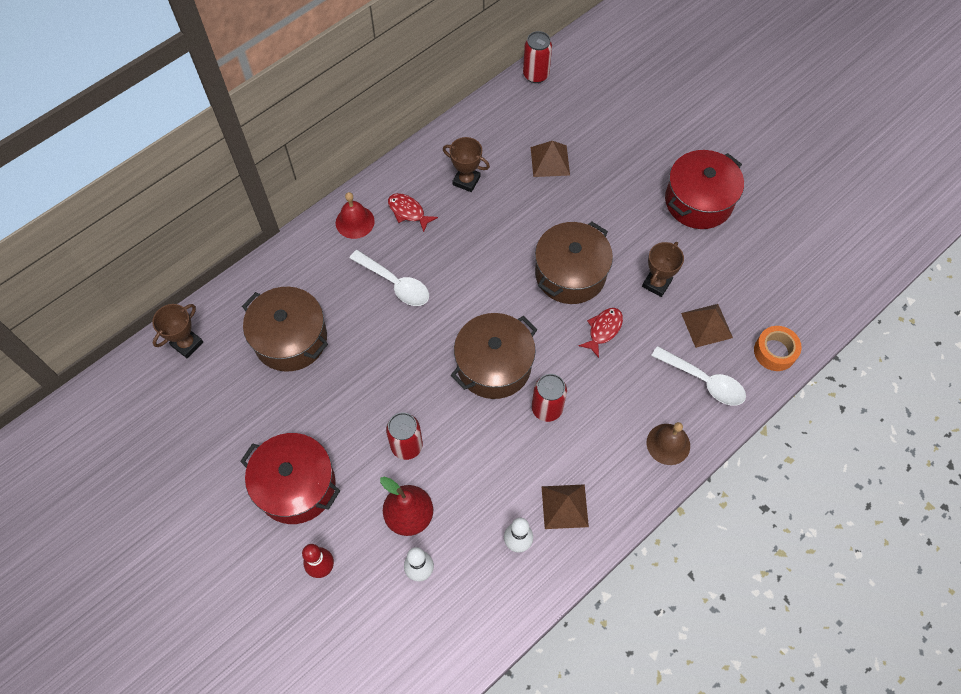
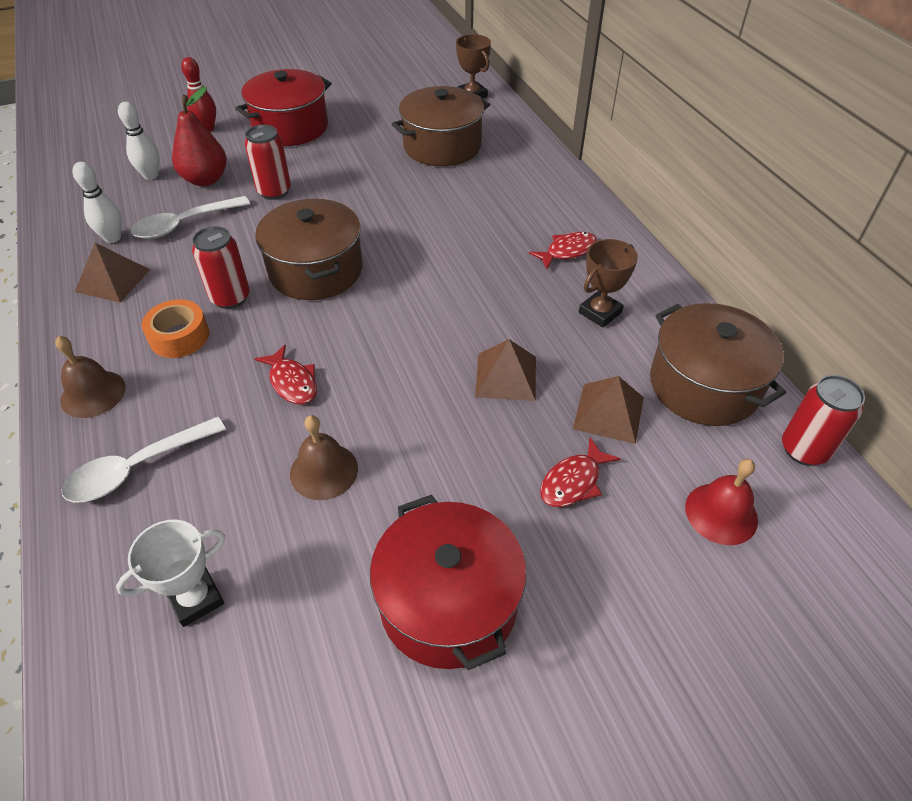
camera: 110 degrees right, 15 degrees down
red bell [336,192,375,239] -> red bell moved to [685,459,758,545]
white spoon [350,250,429,306] -> white spoon moved to [131,196,250,239]
brown pot [535,222,613,304] -> brown pot moved to [650,303,786,426]
brown trophy [642,242,684,297] -> brown bell [290,415,358,500]
brown pyramid [681,304,733,348] -> brown pyramid moved to [475,339,536,401]
orange tape [754,326,802,371] -> orange tape moved to [141,299,209,358]
none -> white trophy [116,520,225,627]
none -> red fish [540,437,621,507]

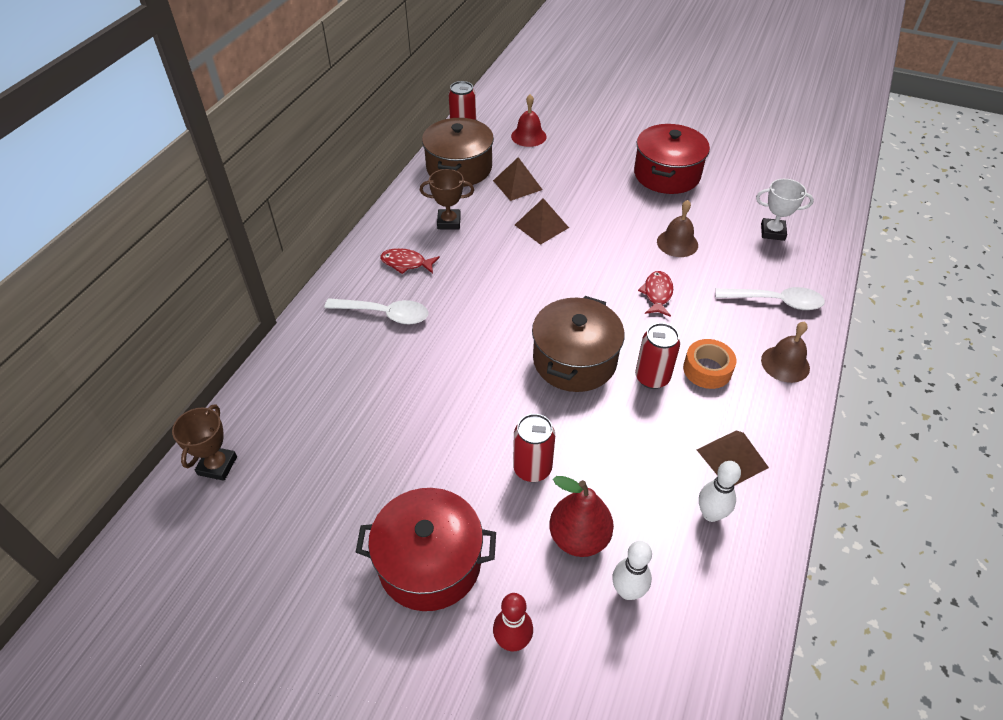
camera: 135 degrees left, 0 degrees up
white spoon [131,196,250,239] -> white spoon moved to [324,298,429,324]
brown pot [392,86,490,166] -> none
red fish [540,437,621,507] -> none

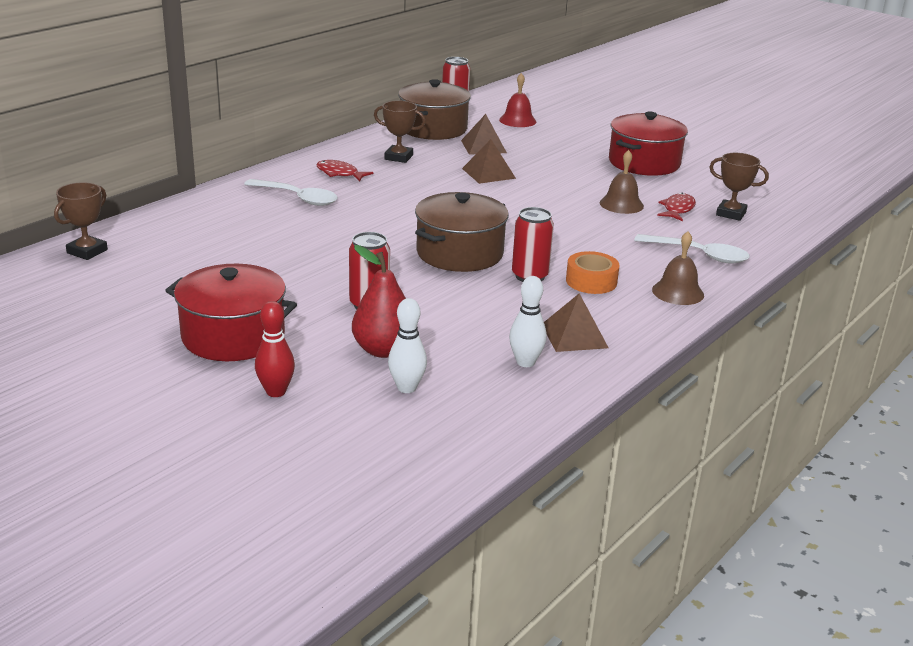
camera: 15 degrees right, 20 degrees down
red fish [638,271,673,317] -> red fish moved to [657,192,696,221]
white trophy [756,179,814,241] -> brown trophy [710,153,769,221]

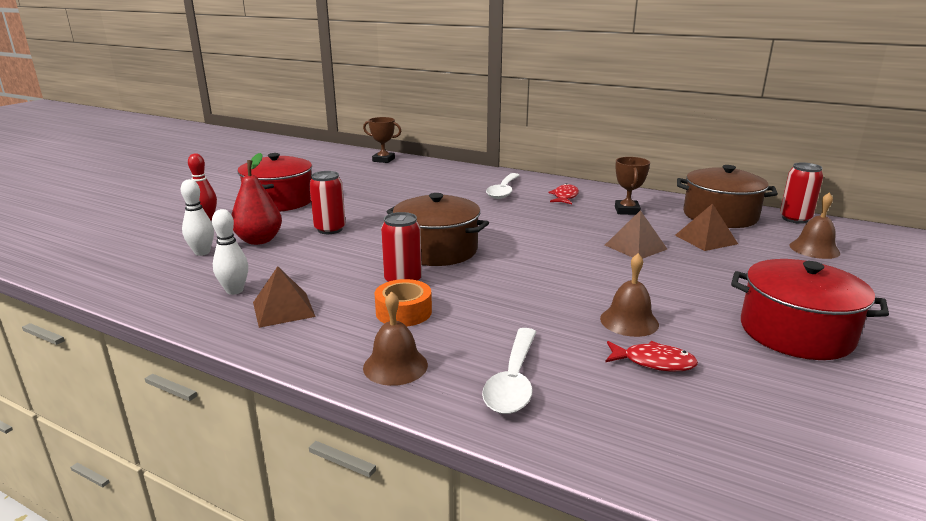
camera: 80 degrees right, 5 degrees down
red bell [499,73,536,127] -> brown bell [789,193,840,259]
brown trophy [710,153,769,221] -> none

